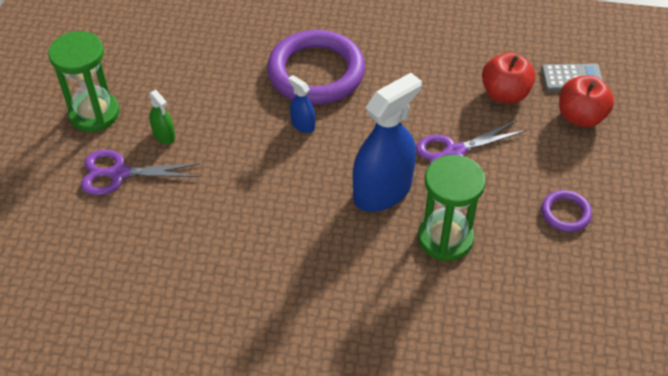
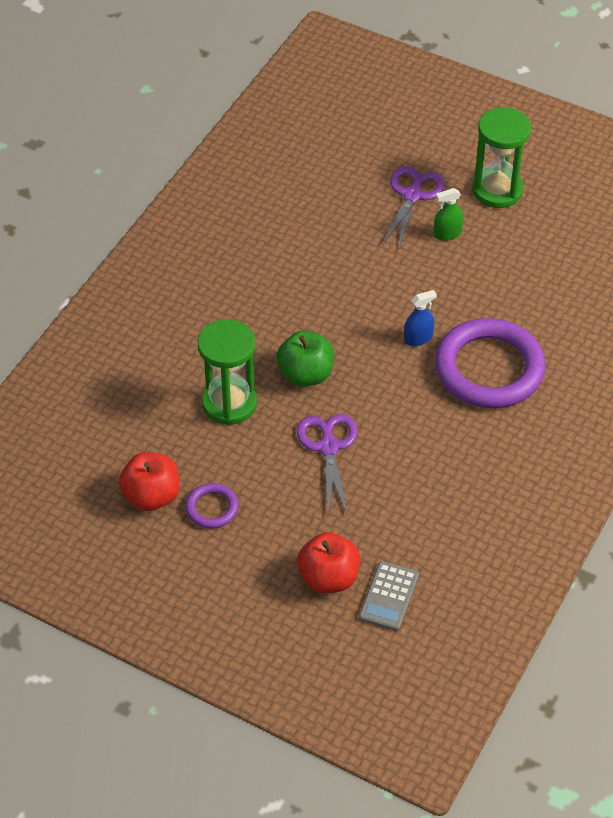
camera: 110 degrees right, 0 degrees up
blue spray bottle [353,73,422,212] -> green apple [276,330,334,387]
red apple [482,52,535,104] -> red apple moved to [119,452,180,511]

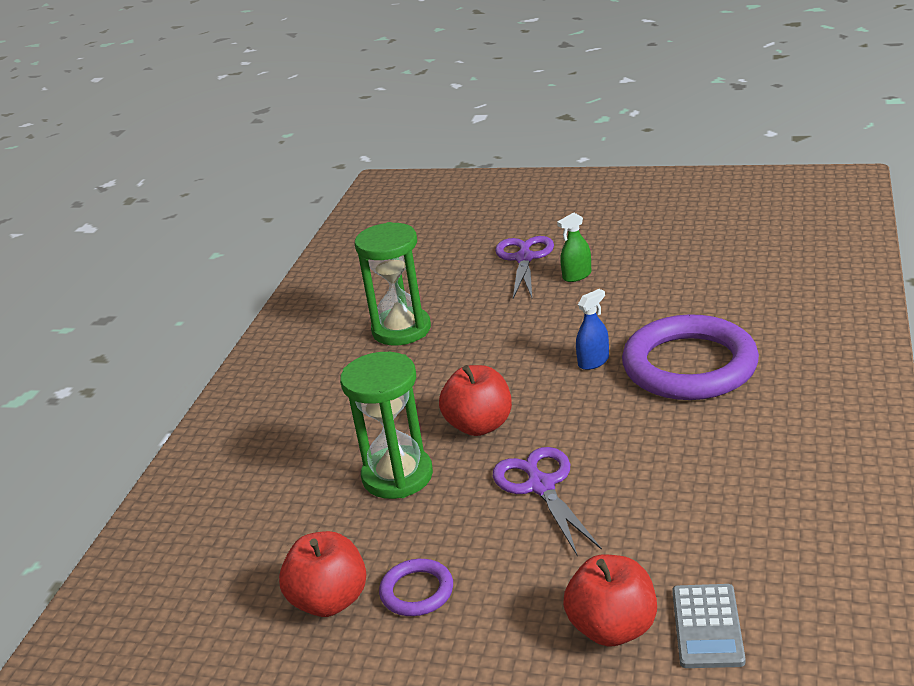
camera: 10 degrees left, 20 degrees down
green apple [276,330,334,387] -> red apple [439,365,512,436]
green hourglass [472,107,531,208] -> green hourglass moved to [355,222,431,345]

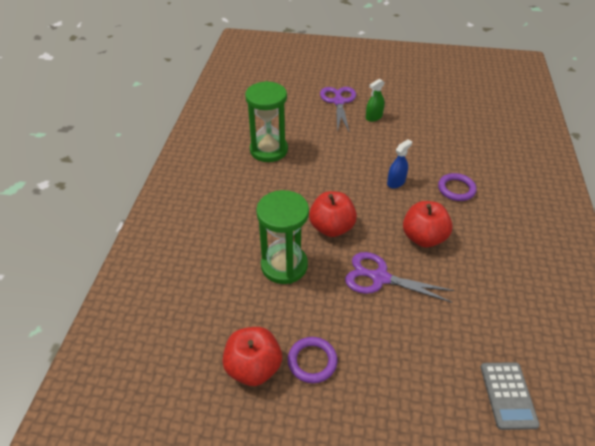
camera: 10 degrees left, 15 degrees up
purple scissors [493,447,602,557] -> purple scissors turned 45 degrees counterclockwise [345,252,455,303]
red apple [563,555,657,646] -> red apple moved to [403,201,453,247]
purple ring [622,314,759,400] -> purple ring [438,173,477,201], size x0.46

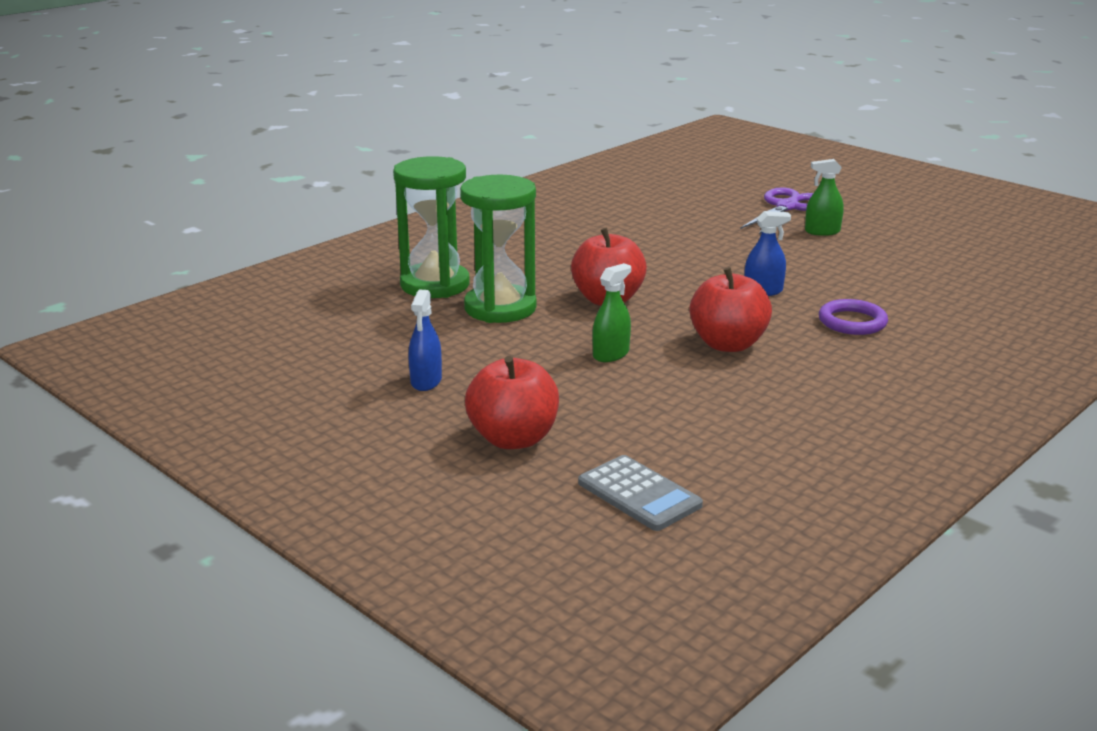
camera: 35 degrees right, 20 degrees down
red apple [223,327,282,386] -> red apple moved to [465,356,559,449]
green hourglass [245,81,288,162] -> green hourglass moved to [393,156,470,298]
purple ring [288,337,337,383] -> blue spray bottle [408,290,442,391]
purple scissors [345,252,455,303] -> green spray bottle [592,263,631,362]
grey calculator [481,362,540,430] -> grey calculator turned 75 degrees counterclockwise [578,455,703,531]

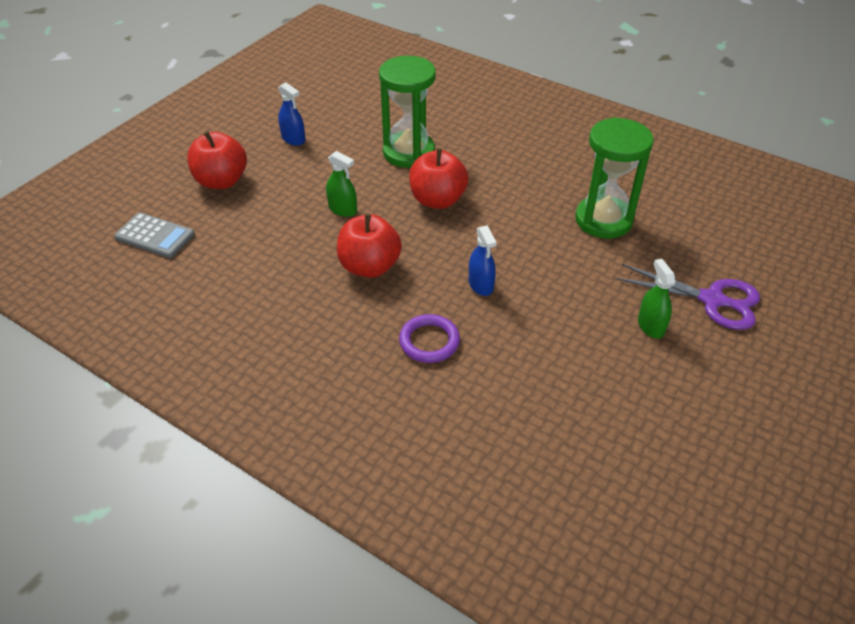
camera: 80 degrees right, 20 degrees up
green hourglass [393,156,470,298] -> green hourglass moved to [575,117,654,239]
blue spray bottle [408,290,442,391] -> blue spray bottle turned 135 degrees counterclockwise [278,83,305,146]
grey calculator [578,455,703,531] -> grey calculator turned 105 degrees counterclockwise [114,212,195,258]

